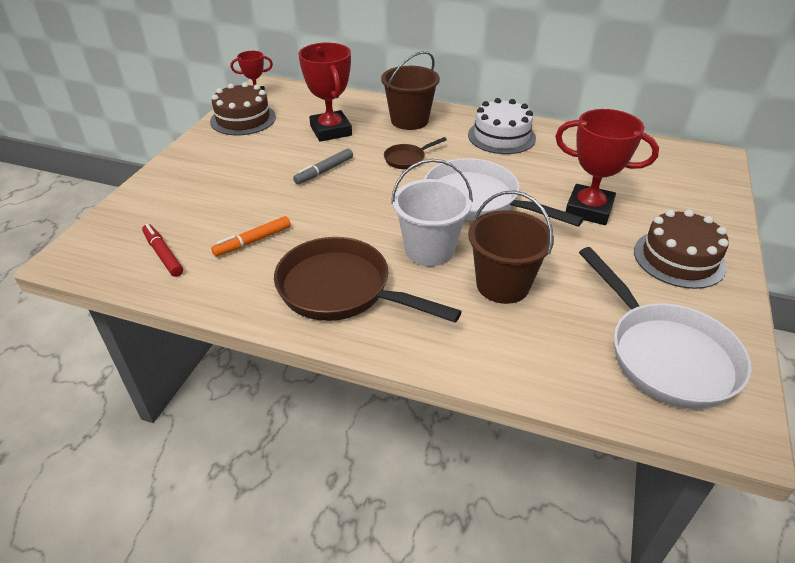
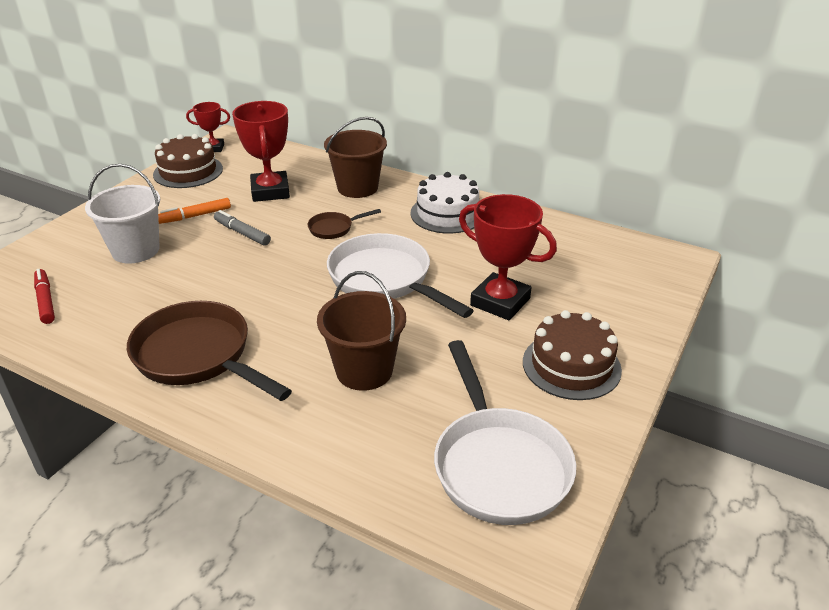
camera: 10 degrees right, 5 degrees down
orange marker [211,216,291,257] -> orange marker moved to [158,198,231,224]
grey marker [293,148,353,184] -> grey marker turned 75 degrees clockwise [214,210,271,246]
white bucket [391,159,473,266] -> white bucket moved to [85,164,161,263]

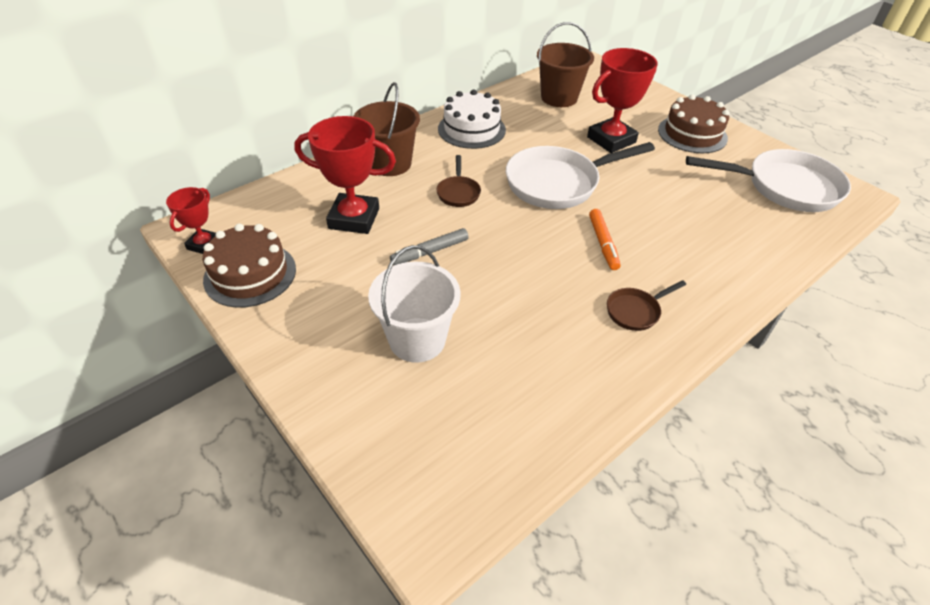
camera: 70 degrees left, 10 degrees up
red marker [34,269,55,324] -> none
brown pan [127,301,292,401] -> brown pan [607,280,686,331], size x0.47
orange marker [158,198,231,224] -> orange marker moved to [589,209,621,270]
brown bucket [317,271,406,391] -> brown bucket moved to [537,22,594,107]

